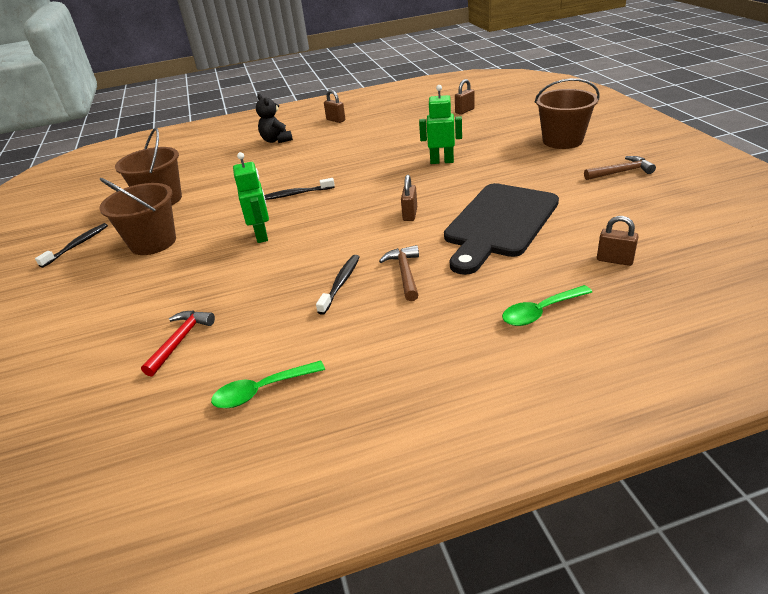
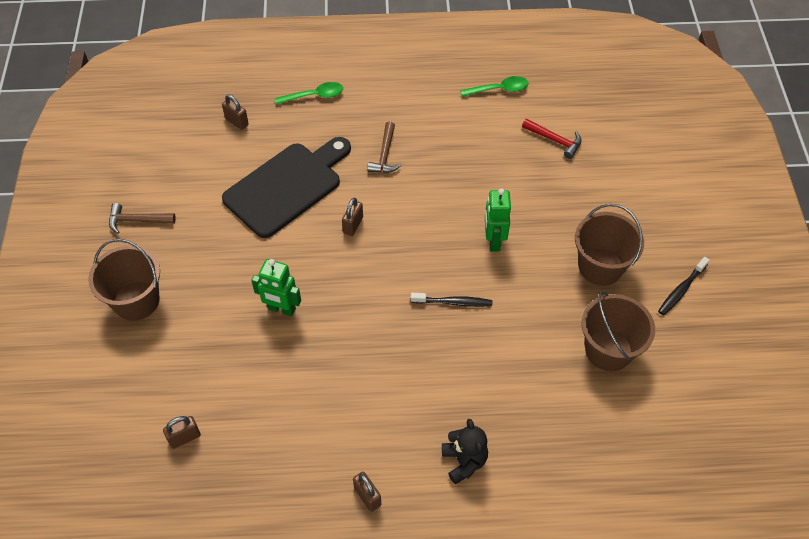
camera: 170 degrees left, 20 degrees up
red hammer [141,311,215,377] -> red hammer turned 90 degrees counterclockwise [522,119,582,159]
black toothbrush [316,255,360,315] -> none

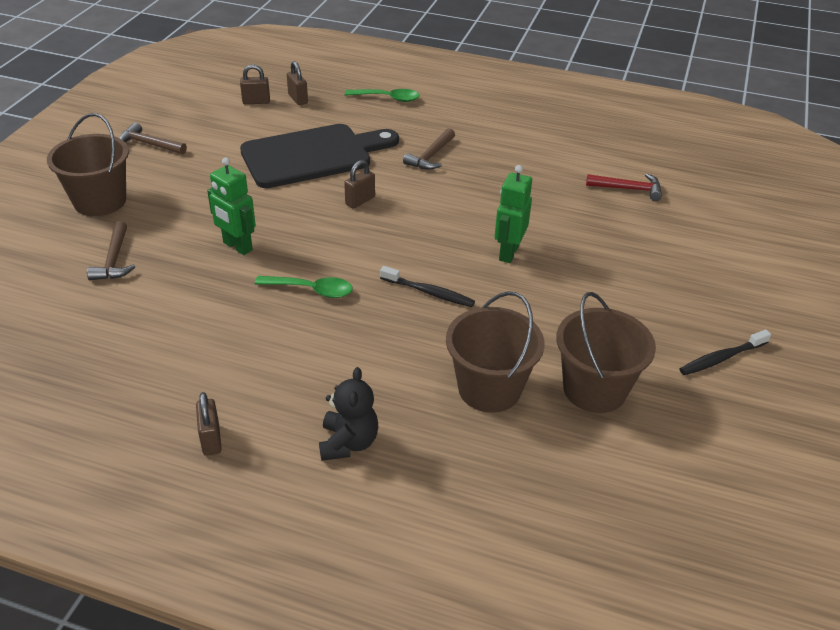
camera: 20 degrees right, 15 degrees down
brown padlock [163,416,201,449] -> brown padlock moved to [240,64,270,104]
green spoon [460,76,529,97] -> green spoon moved to [255,276,353,298]
red hammer [522,119,582,159] -> red hammer turned 45 degrees counterclockwise [586,174,662,201]
brown bucket [575,204,644,286] -> brown bucket moved to [446,291,545,413]
none -> brown hammer [87,221,135,280]

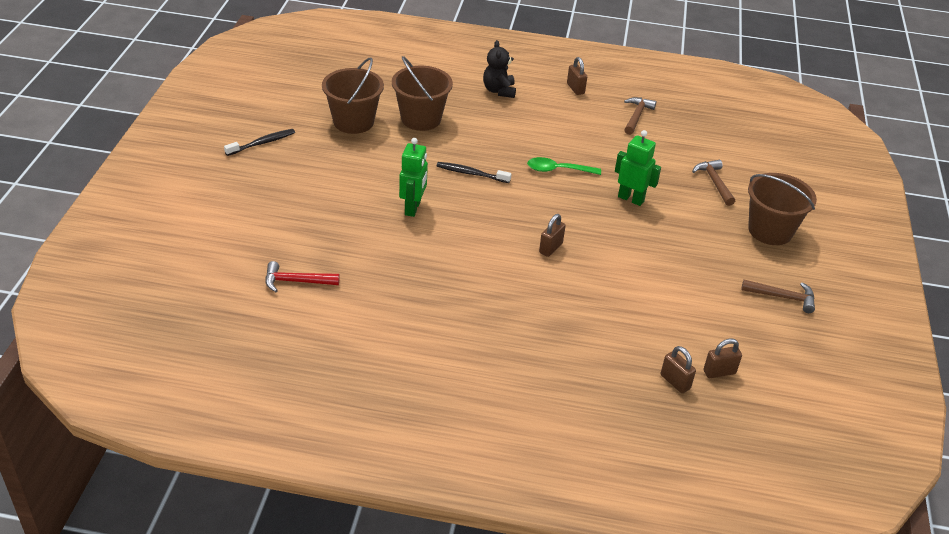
camera: 170 degrees right, 0 degrees up
black cutting board [240,124,399,188] -> none
green spoon [345,89,420,102] -> none
brown hammer [403,128,455,170] -> brown hammer moved to [624,97,656,135]

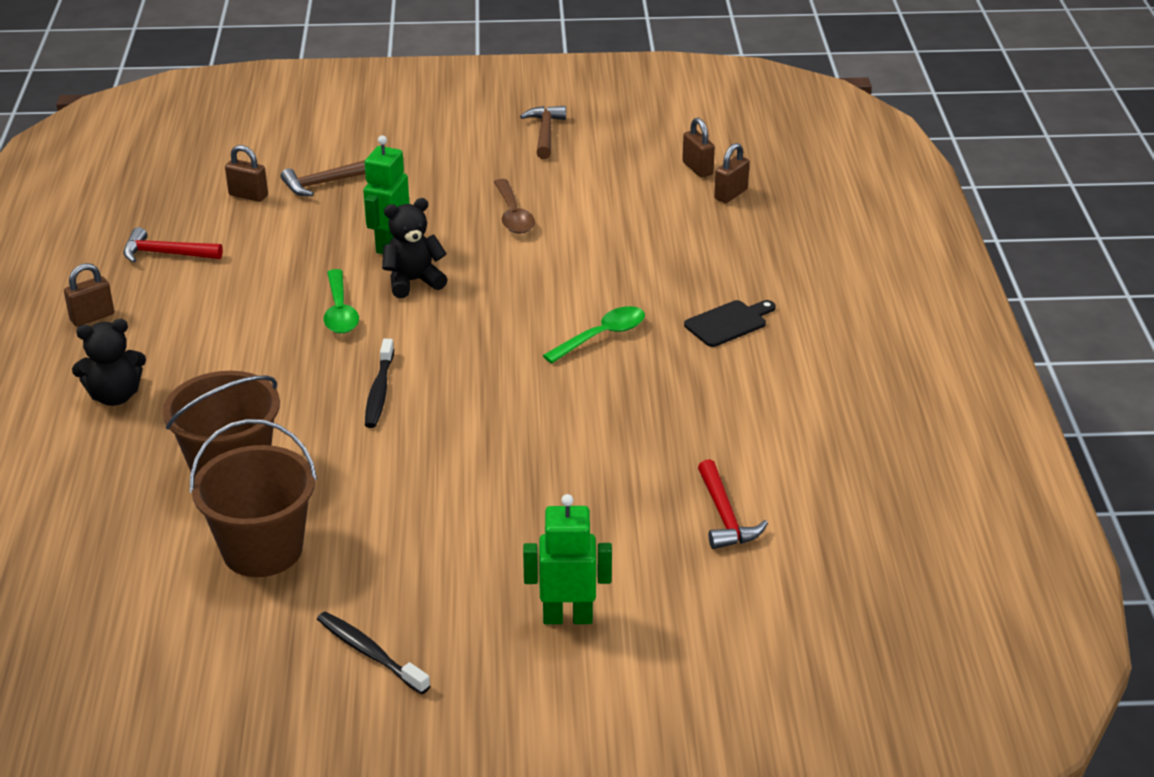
camera: 100 degrees left, 5 degrees down
green robot [399,138,428,217] -> green robot moved to [523,494,612,624]
brown padlock [539,214,566,257] -> brown padlock moved to [225,145,268,202]
brown hammer [624,97,656,135] -> red hammer [123,227,223,263]
brown bucket [748,173,817,245] -> none
none -> black teddy bear [382,198,448,298]
none -> brown spoon [494,179,535,234]
none -> green spoon [543,306,645,363]
none -> black cutting board [684,300,776,347]

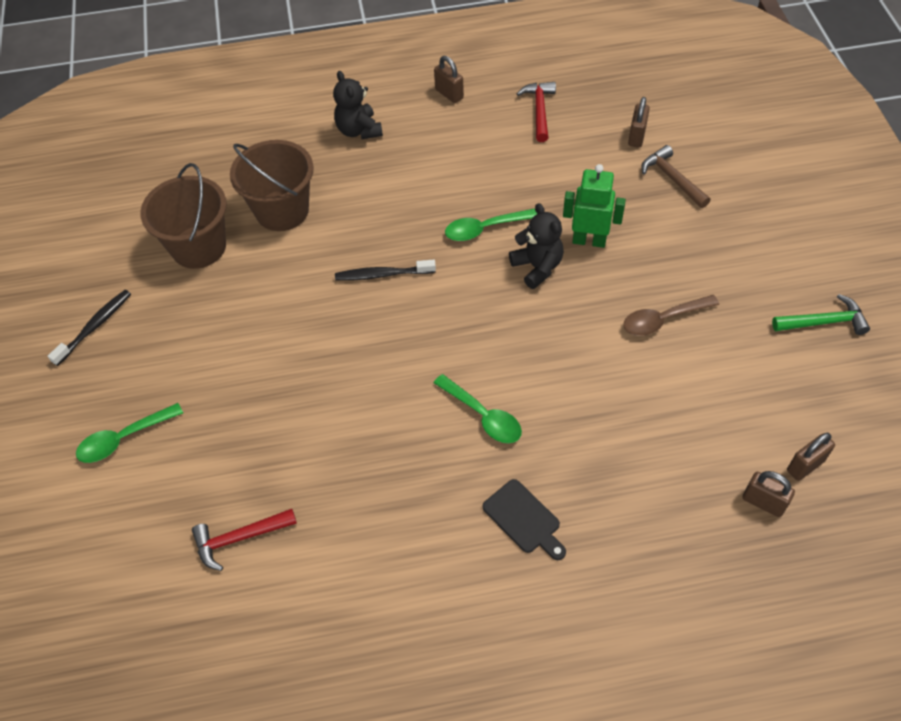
camera: 85 degrees right, 20 degrees up
brown hammer [520,106,566,159] -> green hammer [772,294,870,335]
green robot [523,494,612,624] -> green spoon [76,403,183,463]

